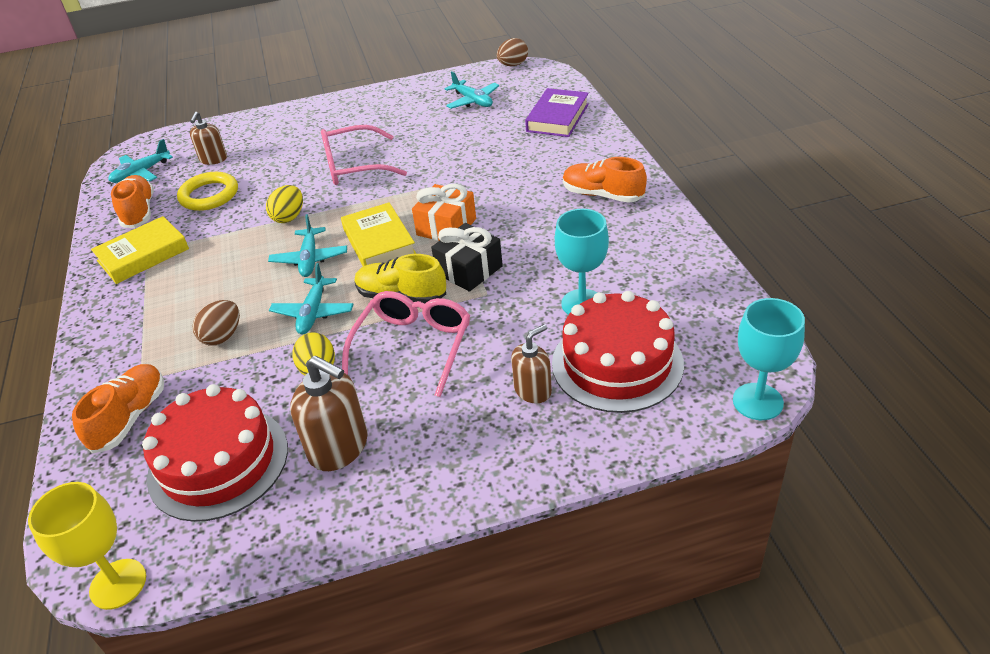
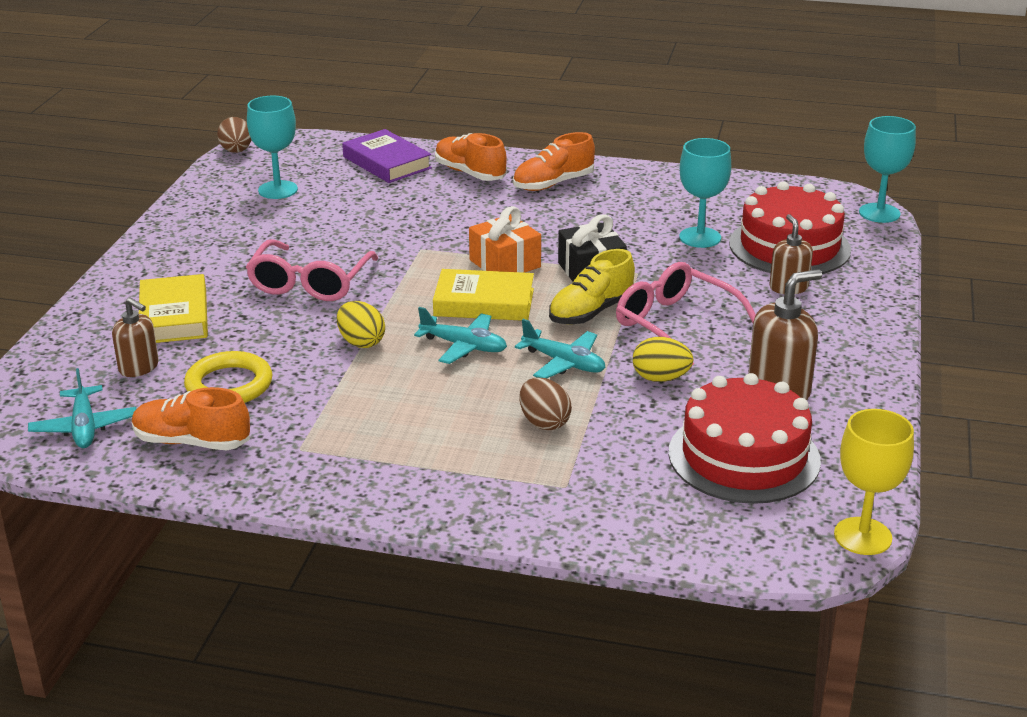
camera: 65 degrees left, 10 degrees down
orange shoe [72,364,164,453] -> orange shoe moved to [435,133,507,181]
yellow book [91,216,189,284] -> yellow book moved to [139,274,208,343]
turquoise plane [445,71,499,109] -> turquoise goblet [247,96,298,199]

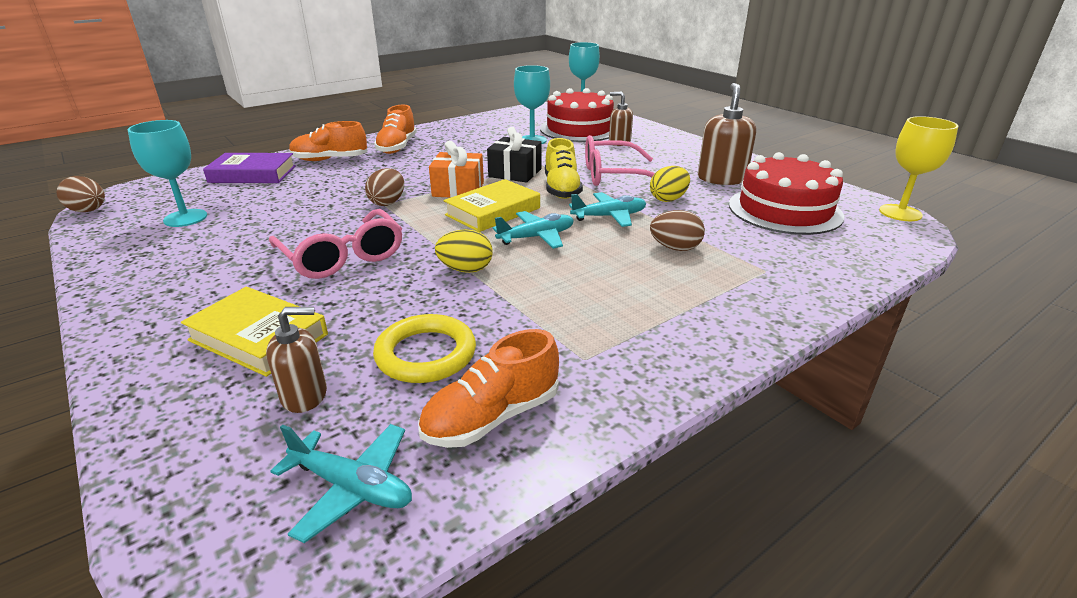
camera: 50 degrees left, 0 degrees up
none -> brown egg [365,168,404,206]

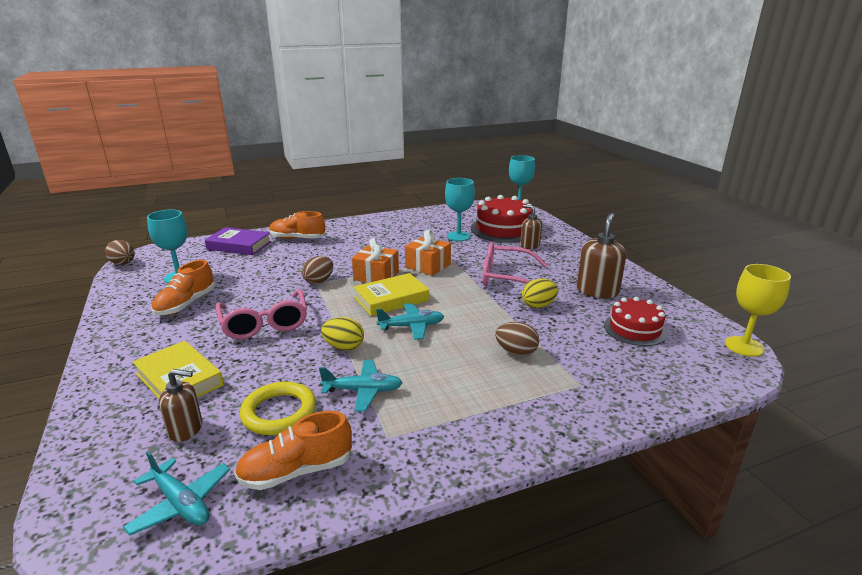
camera: 15 degrees right, 5 degrees down
orange shoe [374,105,417,154] -> orange shoe moved to [152,260,215,315]
black gift [487,127,542,183] -> orange gift [405,229,451,276]
yellow shoe [545,138,583,199] -> none
turquoise plane [569,192,646,227] -> turquoise plane moved to [319,360,402,412]
red cake [729,152,844,235] -> red cake [604,297,667,346], size x0.63

